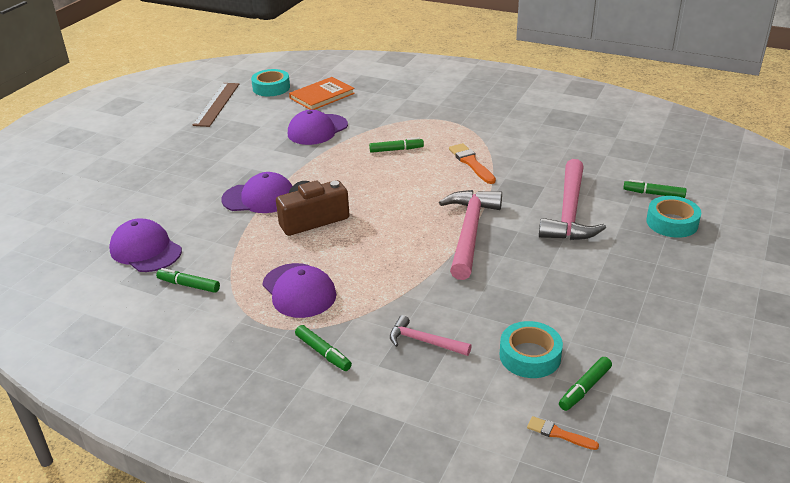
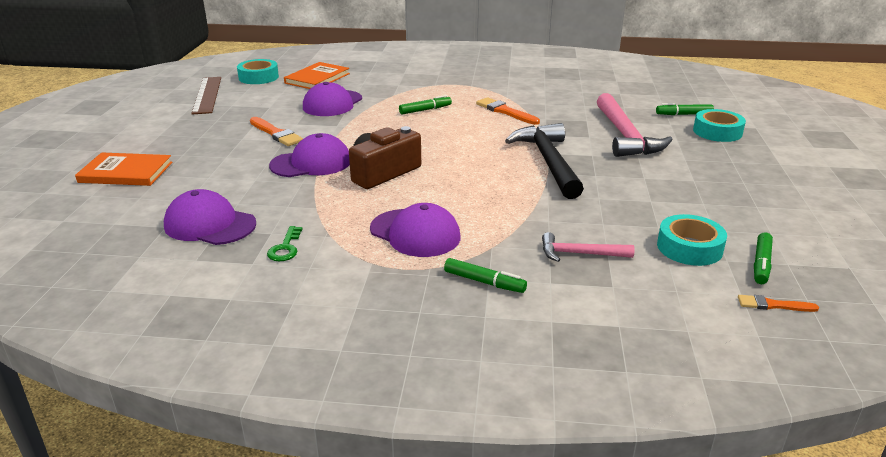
camera: 20 degrees left, 5 degrees down
green marker [156,268,220,293] -> green key [267,226,302,261]
pink hammer [439,190,502,280] -> black hammer [505,123,584,199]
none -> orange book [75,153,172,186]
none -> orange brush [250,117,303,146]

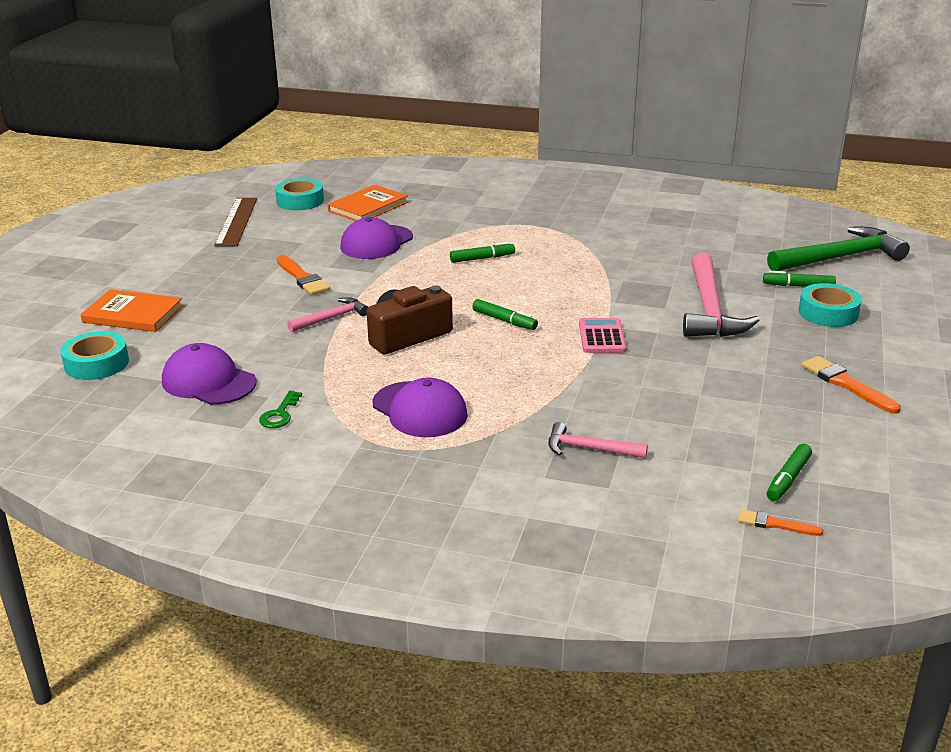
camera: 10 degrees right, 0 degrees up
purple cap [269,133,350,177] -> pink hammer [287,297,368,332]
green marker [444,258,527,293] -> green marker moved to [472,299,538,330]
orange brush [476,97,540,125] -> orange brush moved to [802,356,901,414]
black hammer [505,123,584,199] -> pink calculator [579,318,626,353]
turquoise tape [657,214,727,266] -> turquoise tape moved to [61,331,129,380]
none -> green hammer [767,227,910,271]

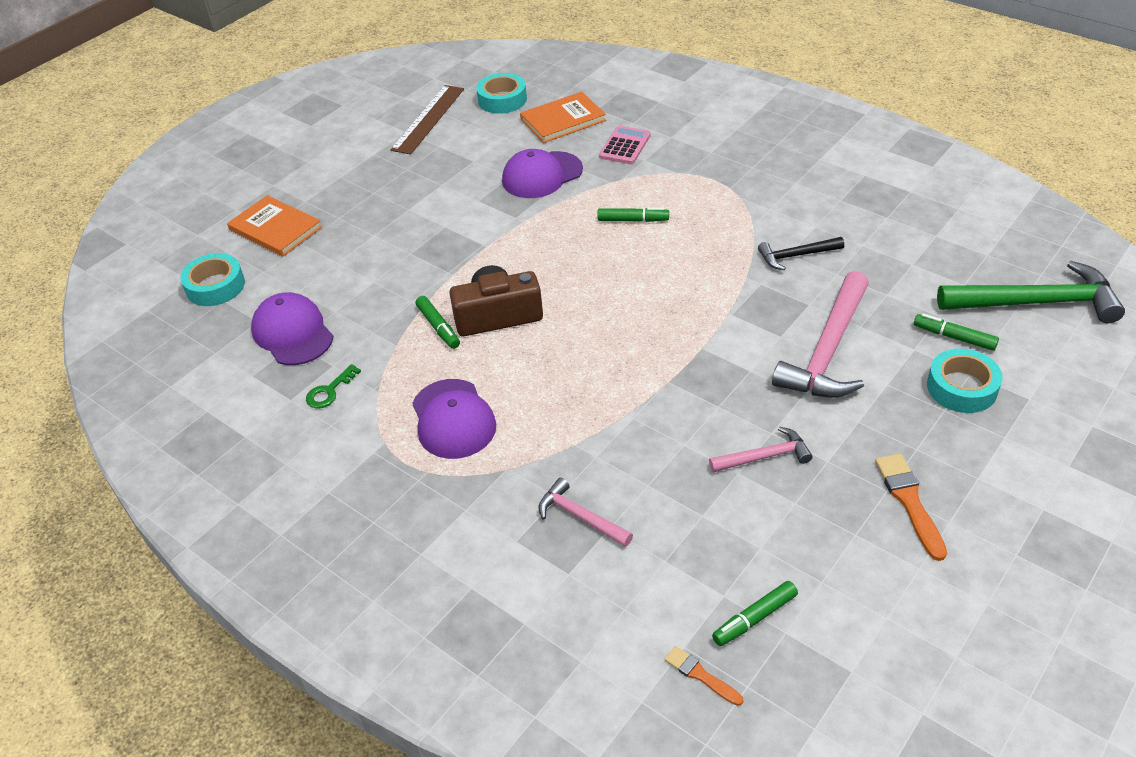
camera: 25 degrees right, 15 degrees up
orange brush [277,255,330,295] -> none
pink hammer [287,297,368,332] -> pink hammer moved to [709,427,813,472]
green marker [472,299,538,330] -> green marker moved to [415,296,460,349]
pink calculator [579,318,626,353] -> pink calculator moved to [599,126,650,164]
none -> black hammer [758,237,844,270]

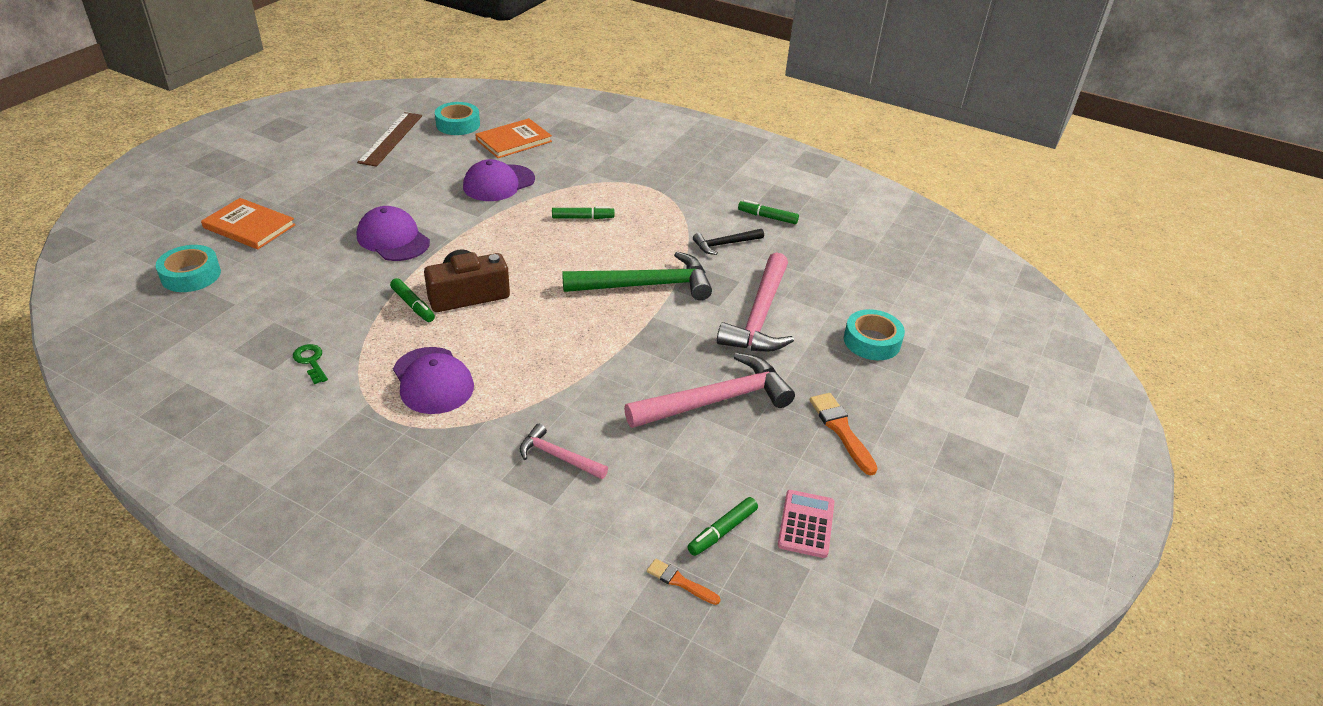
camera: 15 degrees left, 5 degrees down
purple cap [251,292,334,365] -> purple cap moved to [357,206,430,261]
green key [306,364,361,408] -> green key turned 120 degrees clockwise [293,344,328,384]
pink calculator [599,126,650,164] -> pink calculator moved to [778,490,835,558]
pink hammer [709,427,813,472] -> pink hammer [624,353,795,428], size x1.91
green marker [914,314,999,351] -> green marker moved to [738,200,799,224]
green hammer [937,261,1125,323] -> green hammer moved to [562,251,712,300]

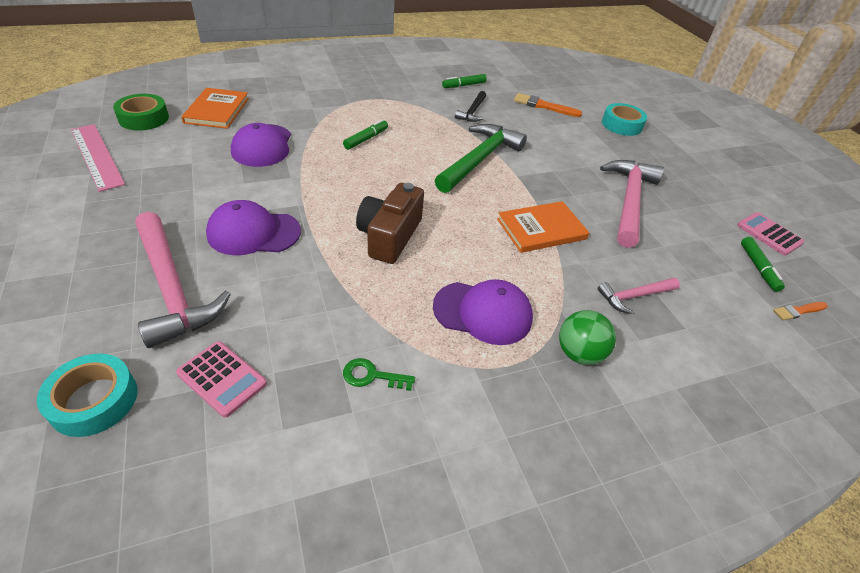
camera: 50 degrees left, 5 degrees up
orange book [201,198,295,250] -> orange book moved to [497,201,589,253]
brown ruler [357,112,422,166] -> pink ruler [71,124,125,192]
green marker [390,278,435,322] -> none
turquoise tape [435,102,480,135] -> green tape [113,94,169,131]
pink hammer [717,252,794,352] -> pink hammer moved to [135,212,231,348]
orange brush [810,393,878,475] -> orange brush moved to [514,93,582,117]
none -> pink calculator [176,341,267,418]
none -> green ball [559,310,616,365]

